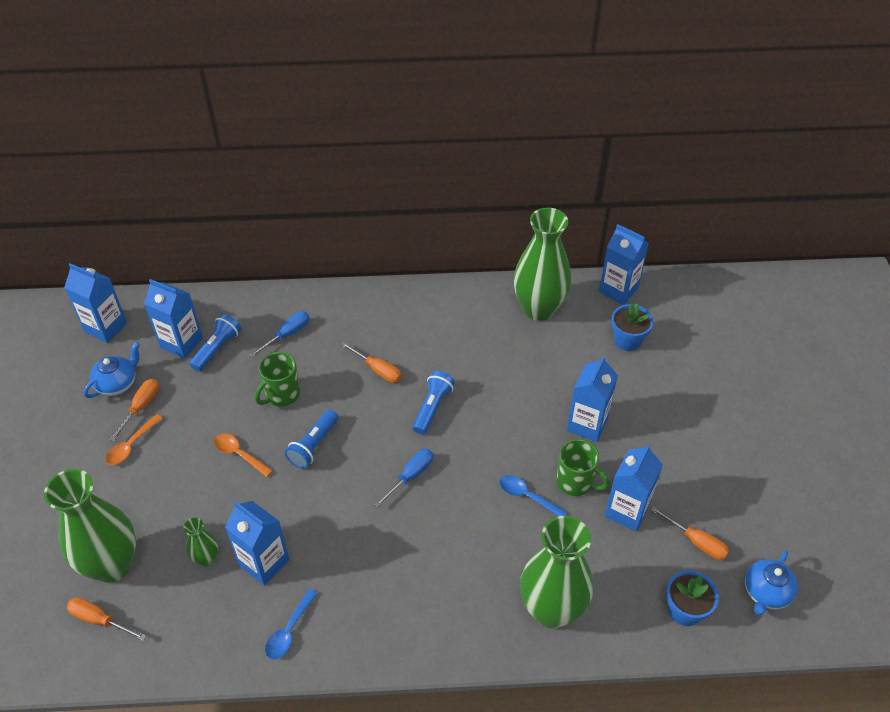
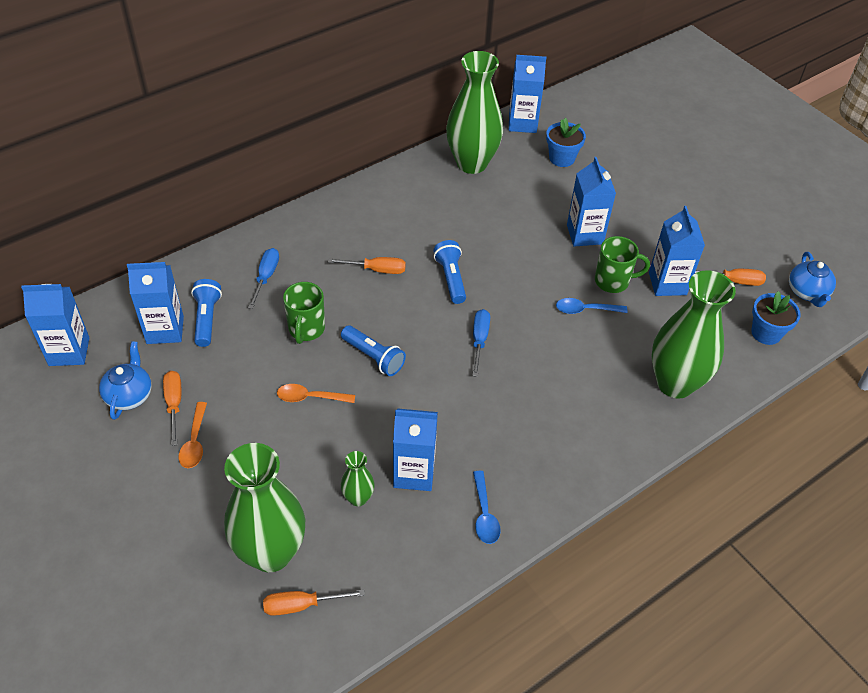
camera: 35 degrees left, 0 degrees up
blue flashlight [285,410,338,469] -> blue flashlight turned 45 degrees counterclockwise [341,325,406,376]

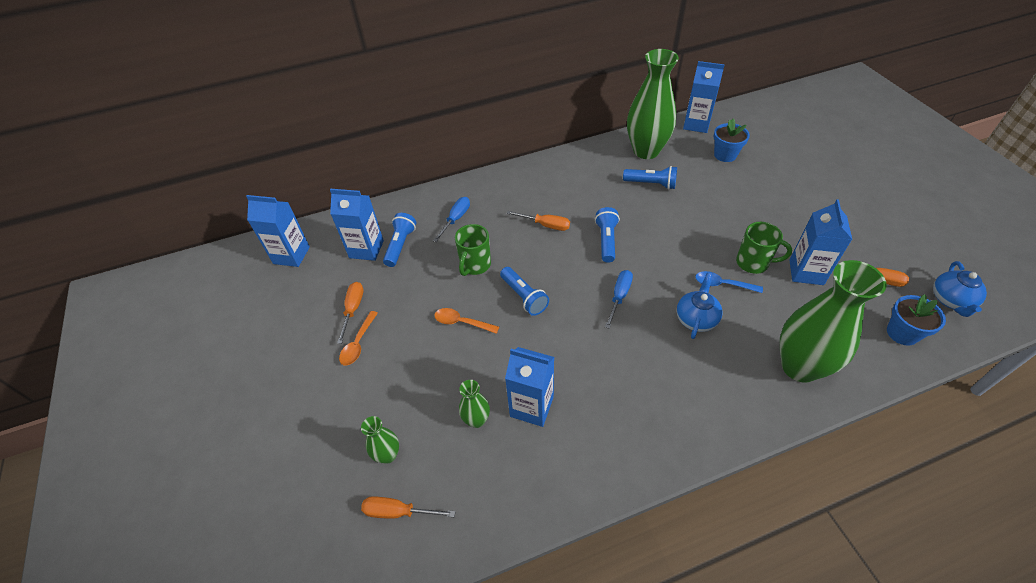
camera: 20 degrees right, 0 degrees up
blue teapot [99,341,152,420] -> blue teapot moved to [677,273,723,339]
green vase [224,443,305,572] -> green vase [361,416,399,464], size x0.45
blue spoon [473,471,501,544] -> none
blue carton [567,157,616,246] -> none
none -> blue flashlight [623,166,677,189]

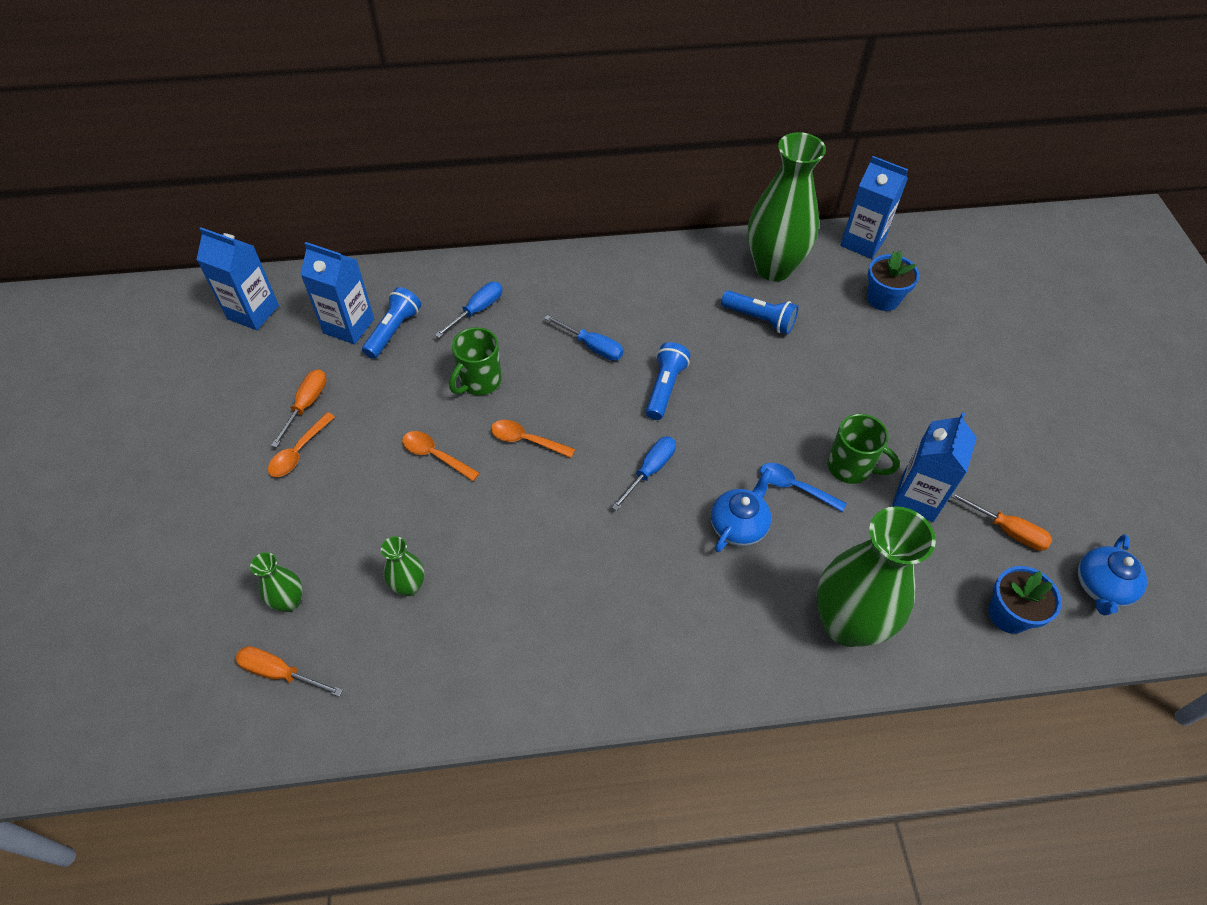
camera: 10 degrees right, 5 degrees up
blue flashlight [500,267,549,316] -> orange spoon [491,420,575,458]
blue carton [505,347,554,427] -> none
orange screwdriver [507,211,570,231] -> blue screwdriver [544,315,624,361]

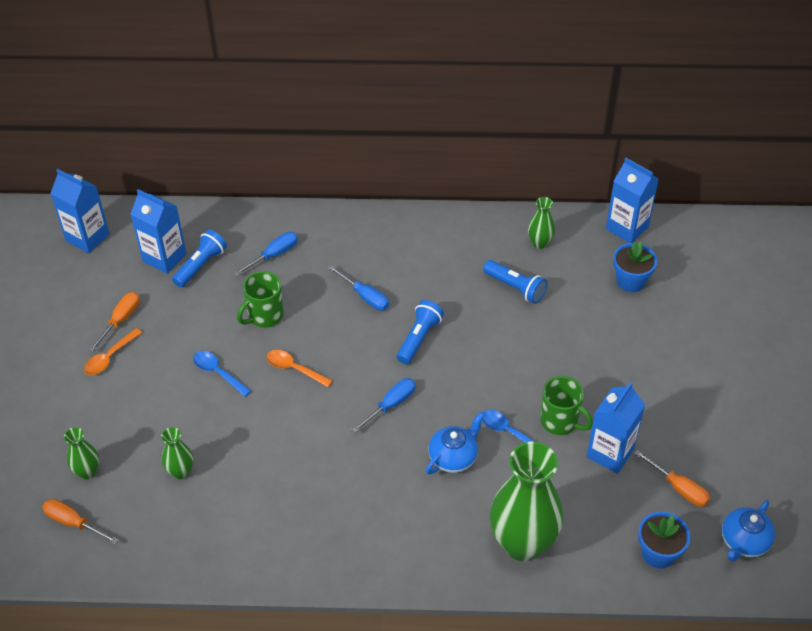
camera: 10 degrees right, 5 degrees down
orange spoon [402,431,480,481] -> blue spoon [193,351,251,397]
green vase [748,132,826,281] -> green vase [528,197,555,249], size x0.45

